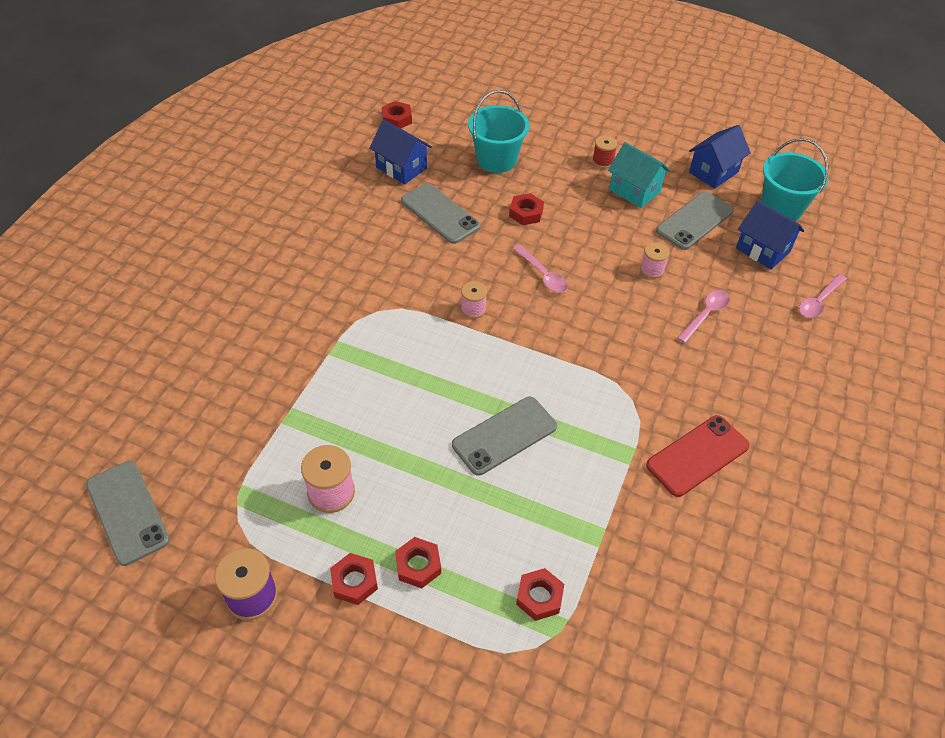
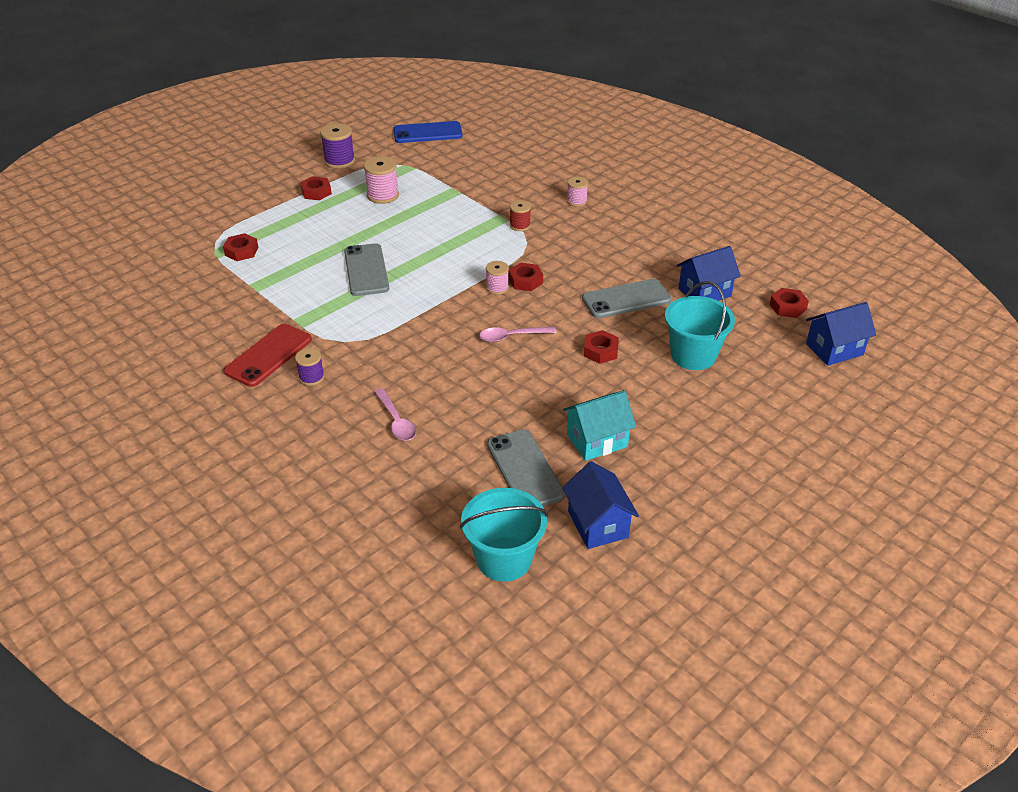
camera: 115 degrees right, 10 degrees down
grey phone [86,461,170,566] -> blue phone [393,121,463,143]
red nut [395,537,441,588] -> red nut moved to [509,263,543,291]
red spool [592,135,617,169] -> red spool moved to [510,200,531,231]
pink spool [640,242,670,279] -> pink spool moved to [567,176,588,207]
red phone [646,415,749,497] -> red phone turned 45 degrees clockwise [224,324,312,387]
blue house [736,200,804,269] -> blue house moved to [806,302,876,366]
pink spoon [799,274,847,318] -> none
none -> purple spool [295,348,324,386]

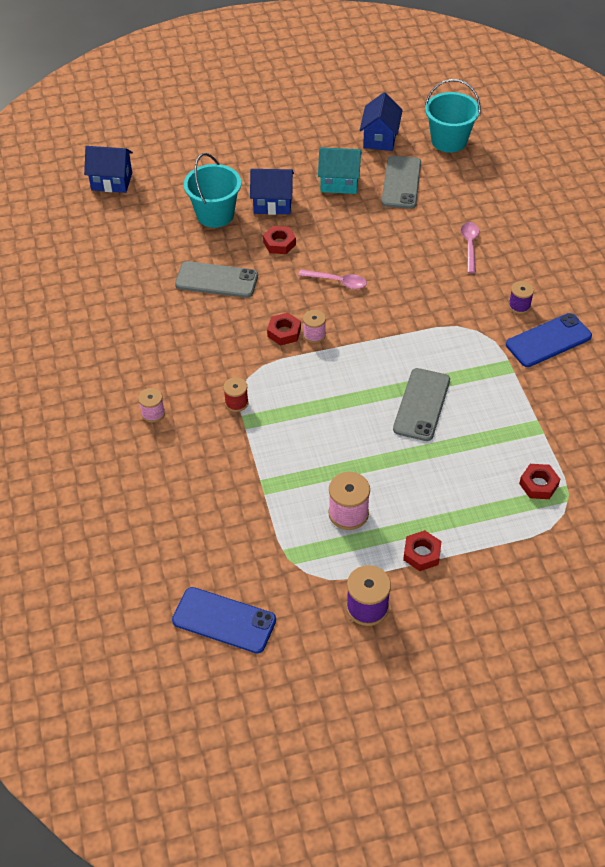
camera: 150 degrees left, 10 degrees up
red phone [224,324,312,387] -> blue phone [506,313,592,367]
blue house [676,246,741,301] -> blue house moved to [250,169,294,215]
red nut [770,288,809,318] -> none

